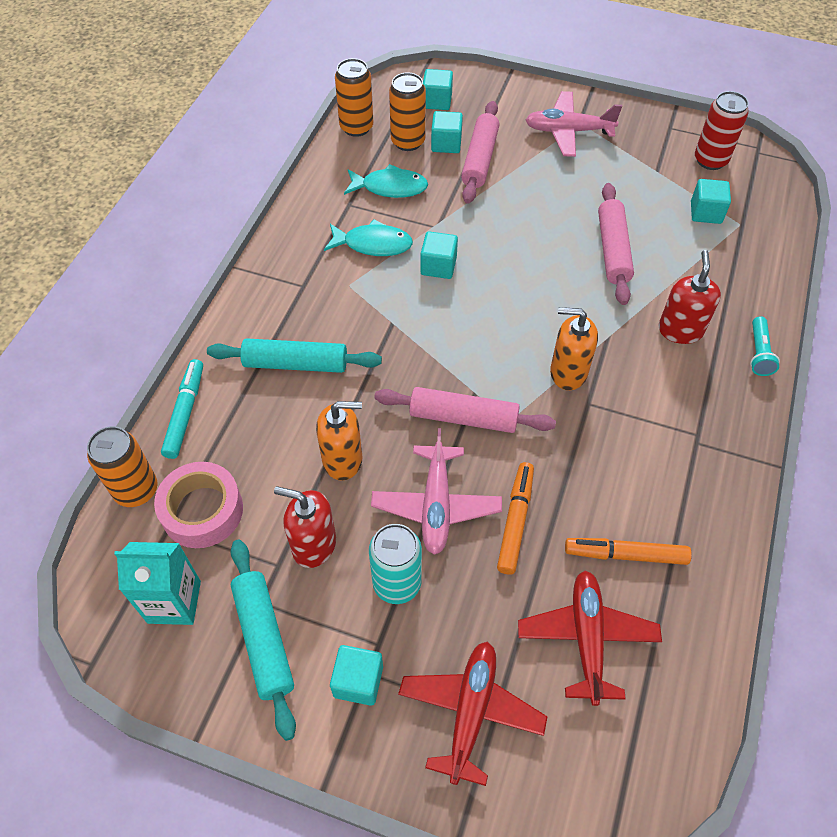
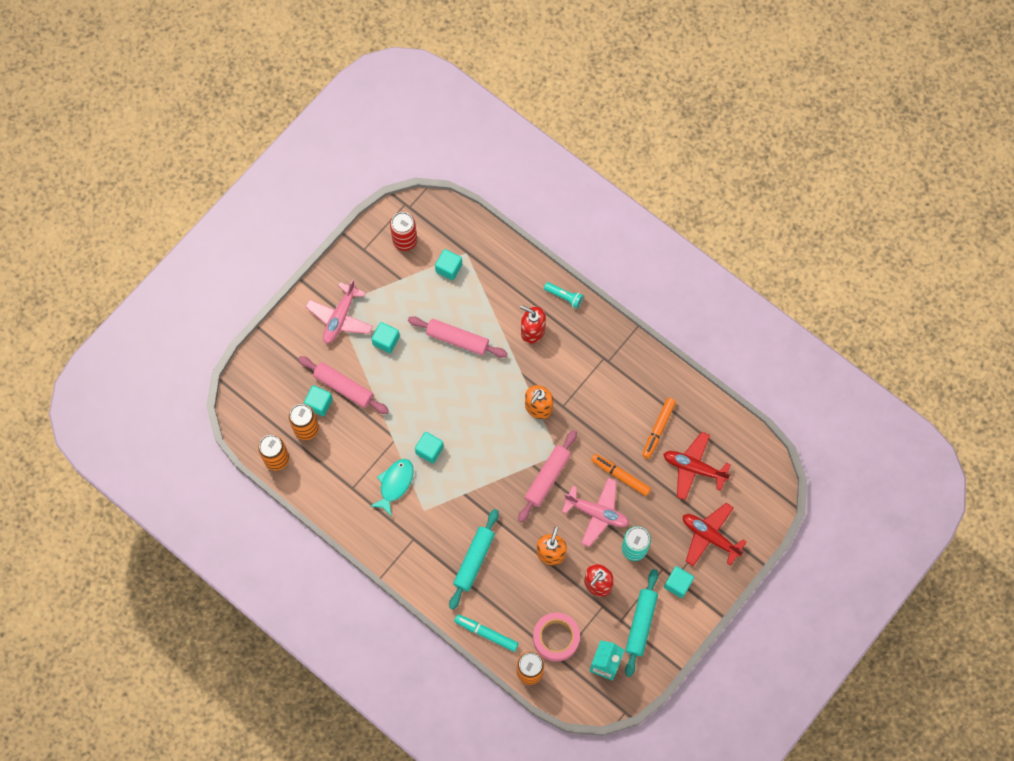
camera: 70 degrees left, 15 degrees up
turquoise rolling pin [231,539,296,741] -> turquoise rolling pin turned 75 degrees counterclockwise [625,569,658,677]
turquoise fish [344,164,428,198] -> none
turquoise cube [423,69,453,110] -> turquoise cube moved to [371,322,400,353]

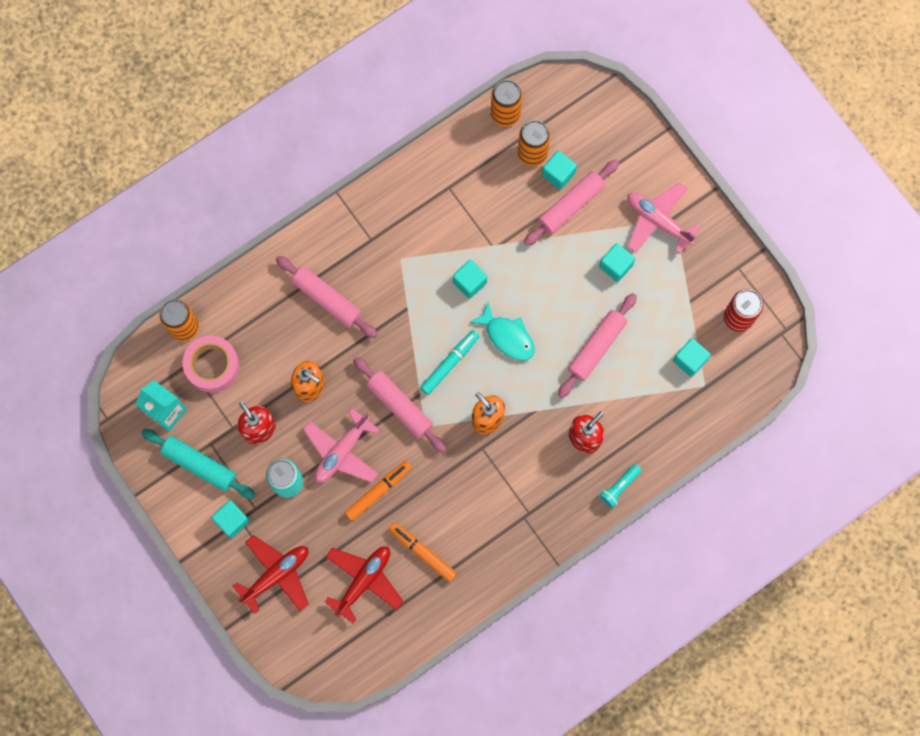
camera: 105 degrees right, 5 degrees up
turquoise fish [370,459,414,517] -> turquoise fish moved to [469,302,535,361]
turquoise rolling pin [449,509,499,610] -> pink rolling pin [276,256,378,338]
turquoise marker [454,614,519,652] -> turquoise marker moved to [420,330,479,395]

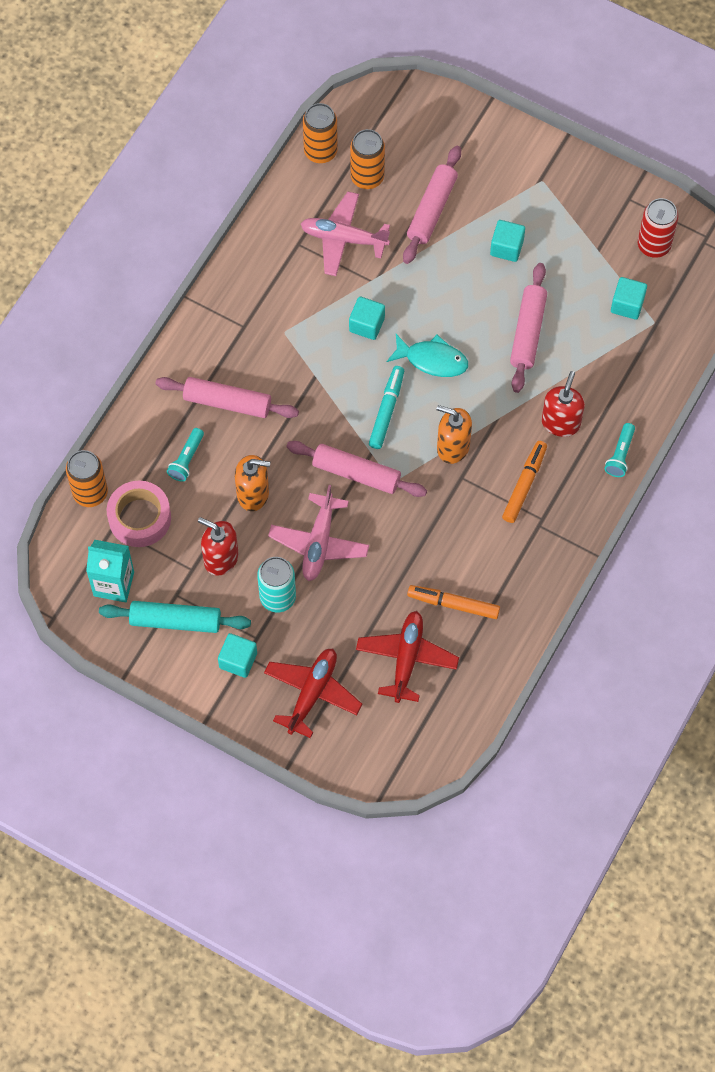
camera: 25 degrees left, 10 degrees down
orange marker [345,461,412,521] -> orange marker moved to [502,441,547,523]
turquoise cube [542,151,577,190] -> none
pink plane [627,182,700,254] -> pink plane moved to [301,192,390,276]
none -> turquoise flashlight [167,428,204,482]

